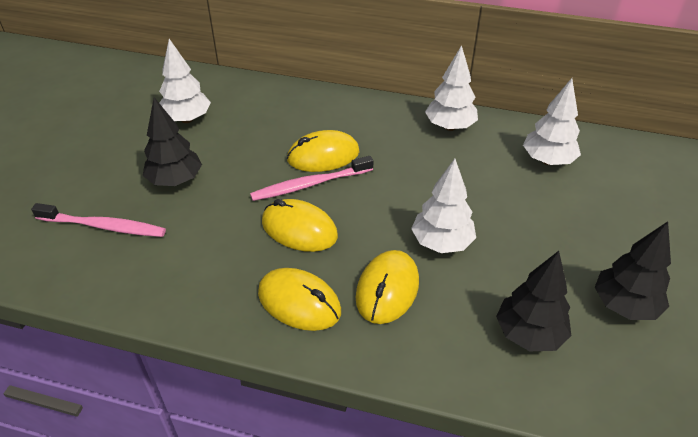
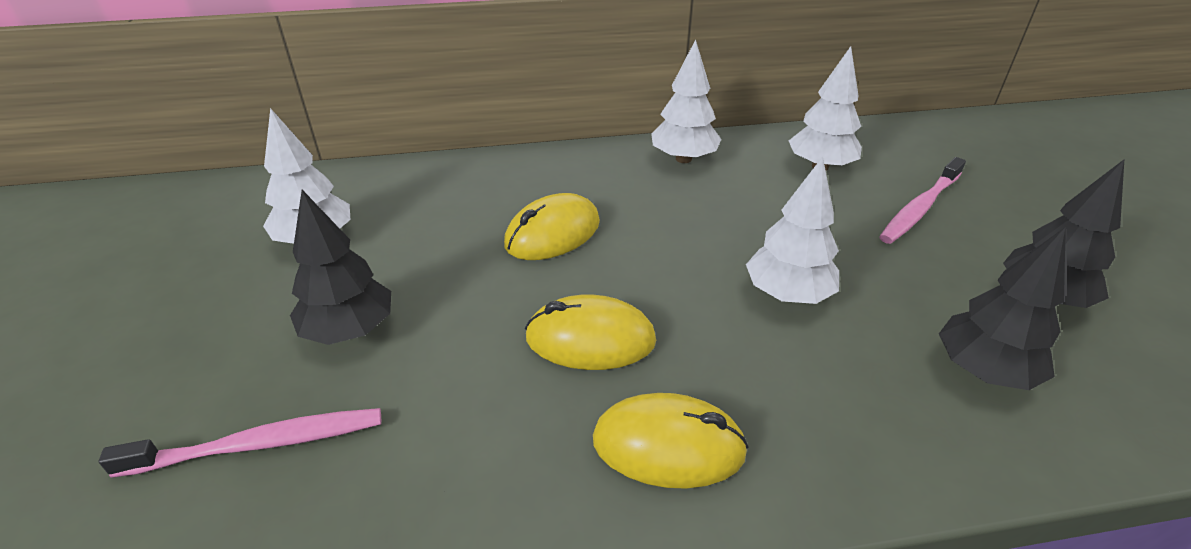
camera: 25 degrees left, 5 degrees down
pink toothbrush [250,156,373,201] -> pink toothbrush moved to [879,157,966,244]
yellow mouse [356,250,419,324] -> none

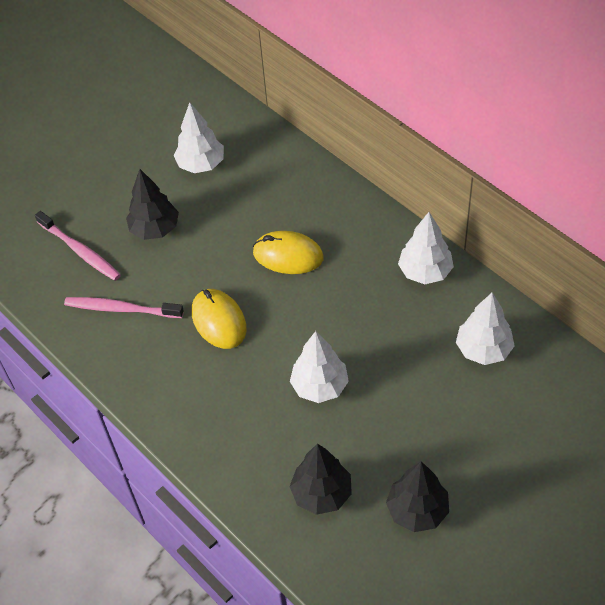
camera: 60 degrees right, 15 degrees up
yellow mouse [593,393,749,489] -> none
pink toothbrush [879,157,966,244] -> pink toothbrush moved to [64,297,184,318]

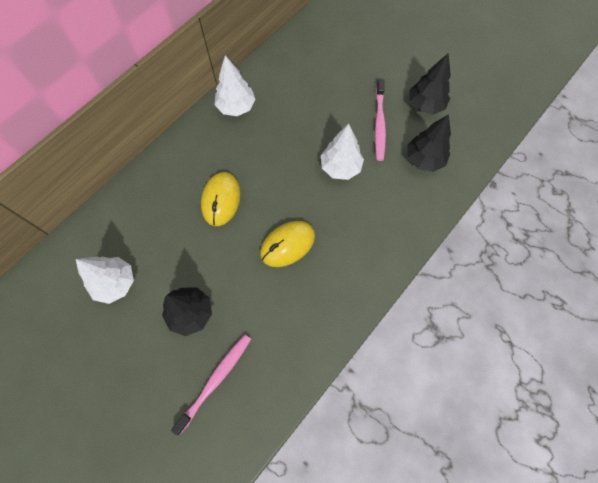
camera: 100 degrees left, 15 degrees up
pink toothbrush [64,297,184,318] -> pink toothbrush moved to [375,79,386,161]
white tree [456,293,515,365] -> none

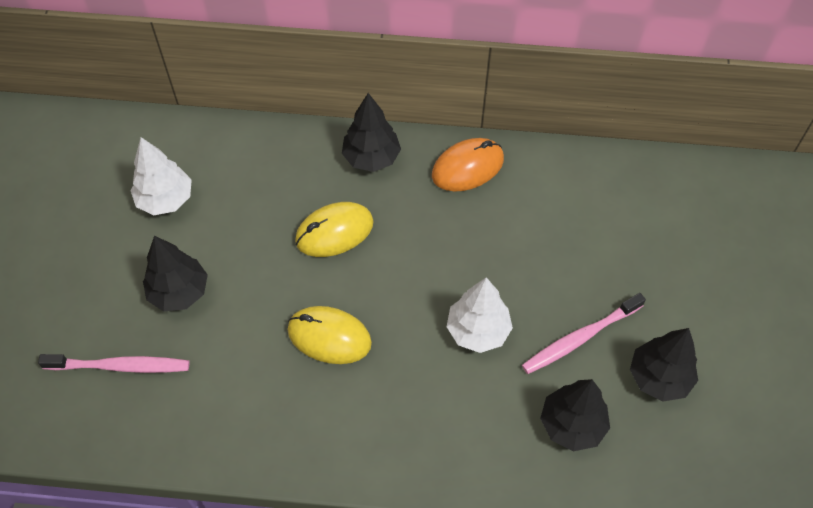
camera: 55 degrees right, 10 degrees down
white tree [215,55,255,116] -> orange mouse [432,138,504,192]
none -> black tree [342,93,401,172]

